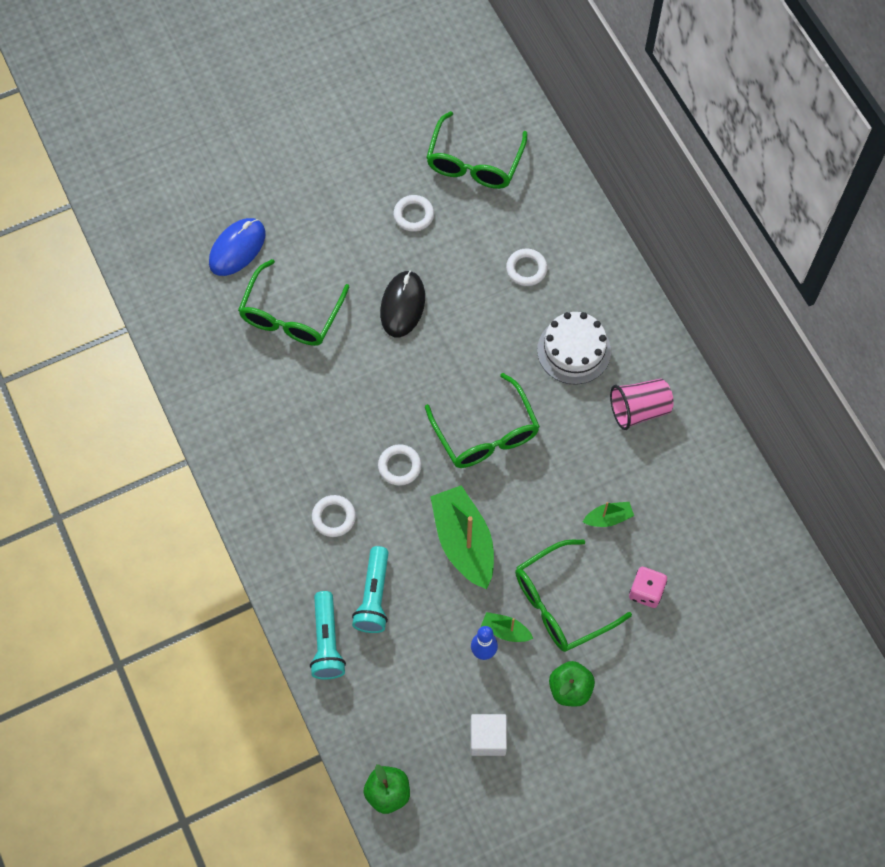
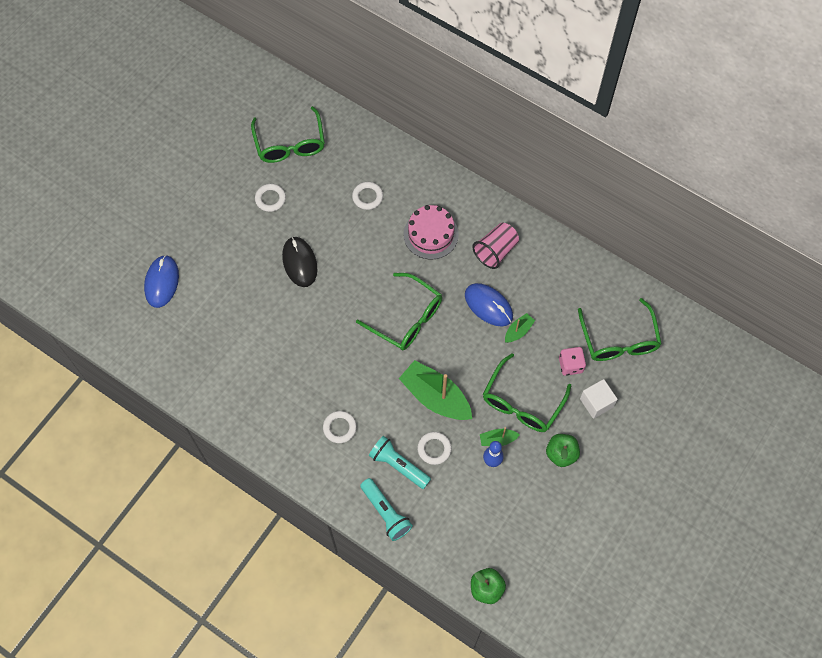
camera: 30 degrees left, 0 degrees up
green glasses [238,259,349,346] -> green glasses moved to [578,298,662,361]
turquoise flashlight [352,546,389,633] -> turquoise flashlight turned 150 degrees clockwise [369,436,431,489]
white ring [378,444,422,486] -> white ring moved to [417,432,452,465]
white cube [471,714,507,756] -> white cube moved to [580,379,618,419]
white cake [537,312,611,385] -> pink cake [403,205,459,260]
none -> blue mouse [465,283,513,326]

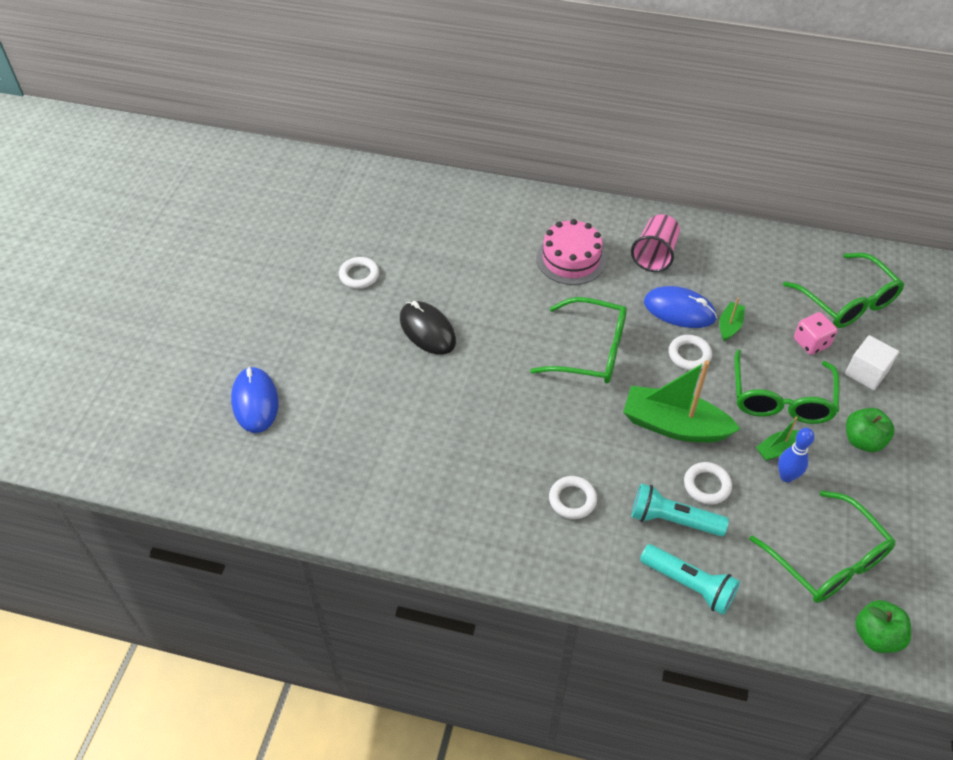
camera: 20 degrees left, 15 degrees down
green glasses [251,106,325,163] -> green glasses moved to [749,490,896,603]
white ring [352,182,383,210] -> white ring moved to [669,335,712,370]

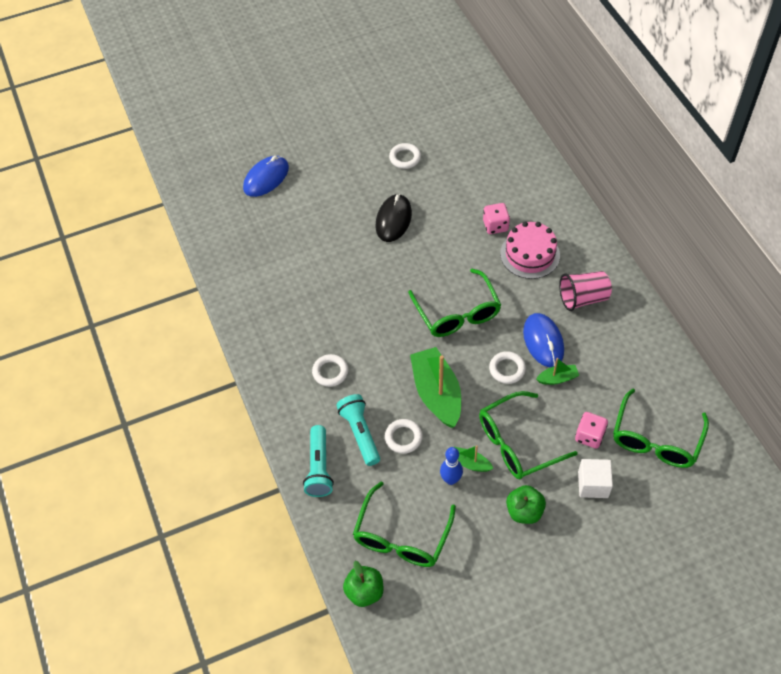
camera: 55 degrees right, 5 degrees up
none -> pink dice [483,203,510,234]

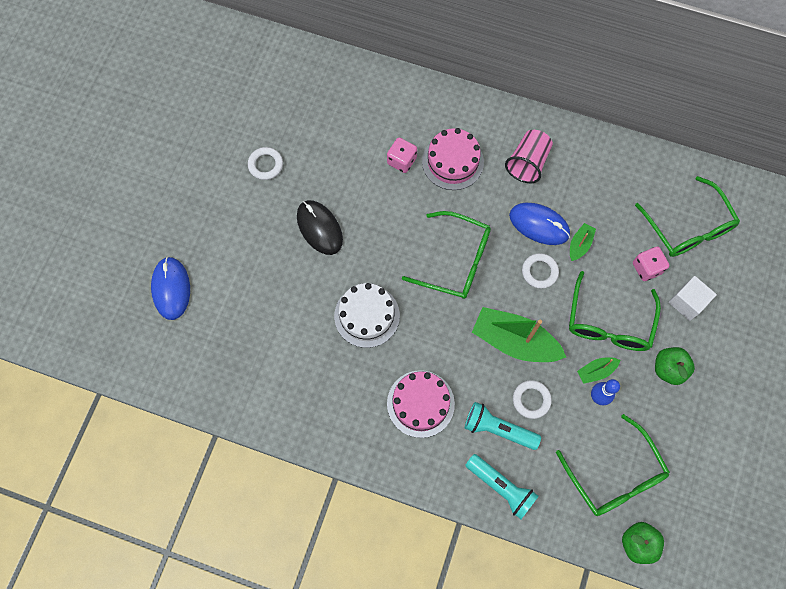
camera: 50 degrees left, 15 degrees up
white ring [312,354,348,387] -> pink cake [387,370,455,438]
none -> white cake [334,283,400,348]

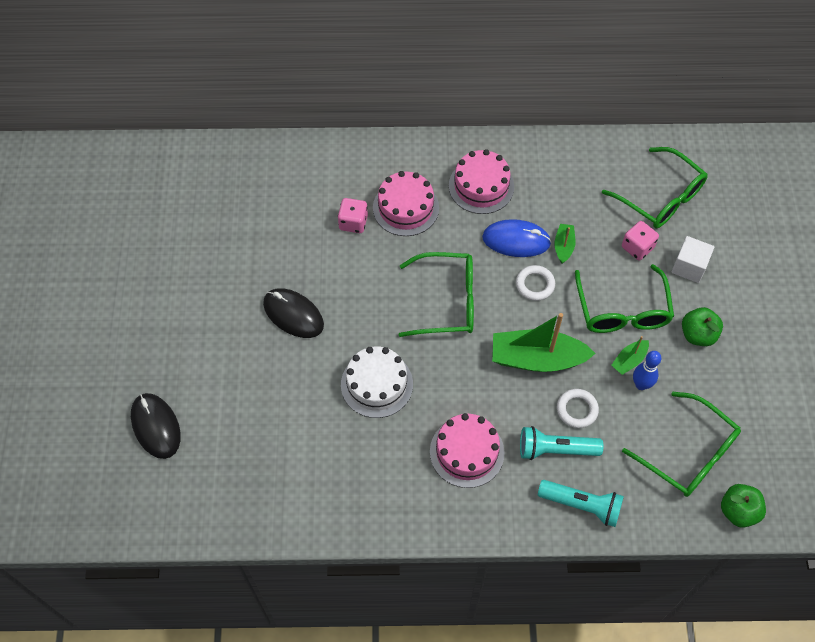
camera: 20 degrees left, 10 degrees down
blue mouse [151,257,190,320] -> black mouse [131,393,181,459]
white ring [248,147,283,180] -> none
pink cup [505,130,553,183] -> pink cake [449,149,514,214]

